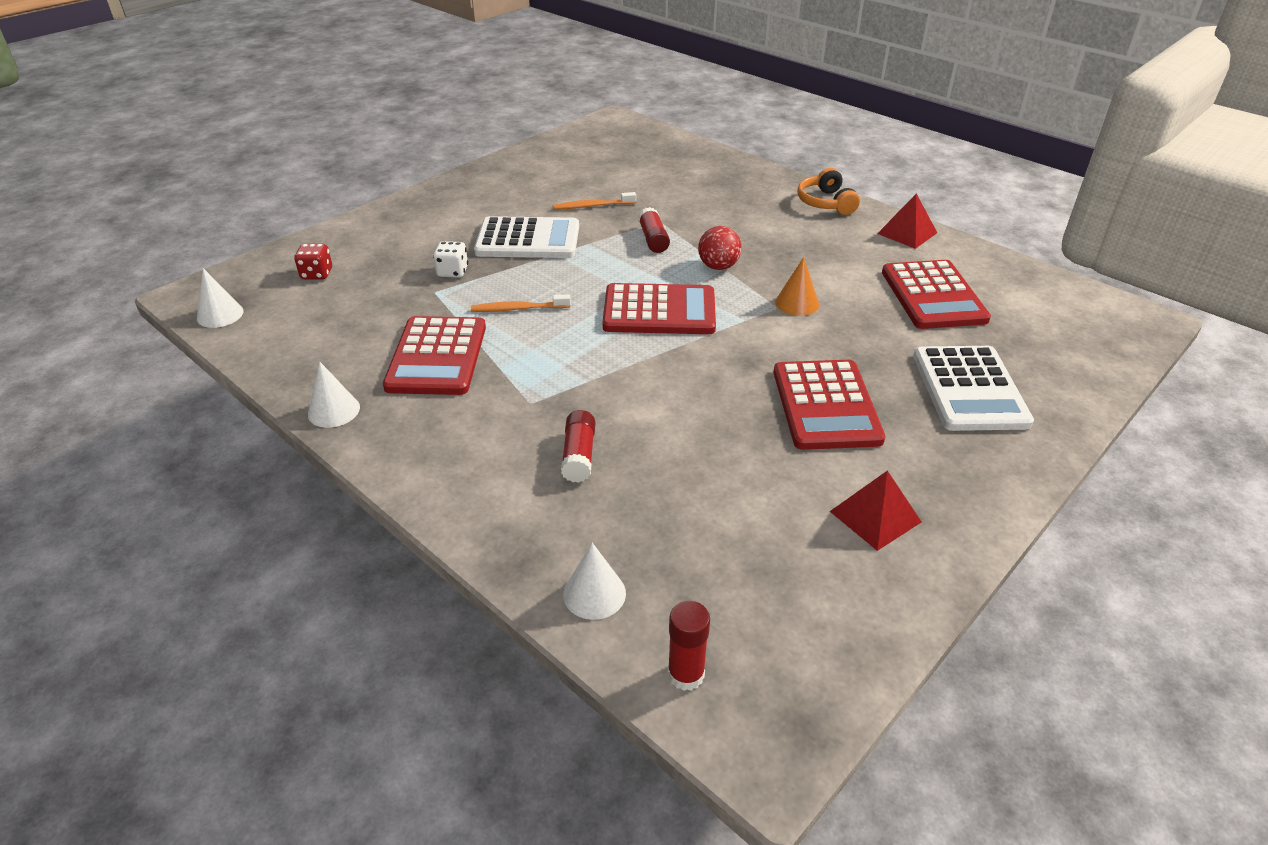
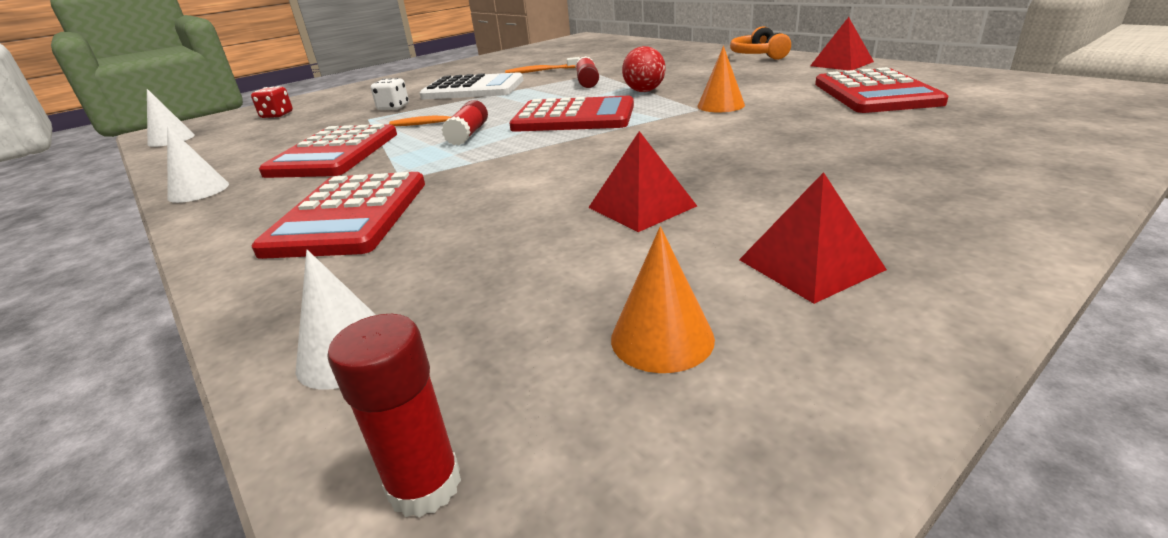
camera: 10 degrees right, 10 degrees down
red glue stick [561,410,595,483] -> red glue stick moved to [441,100,488,145]
red calculator [774,360,885,450] -> red calculator moved to [252,172,425,259]
white calculator [913,346,1034,431] -> none
none -> red pyramid [588,131,697,232]
none -> orange cone [611,227,715,373]

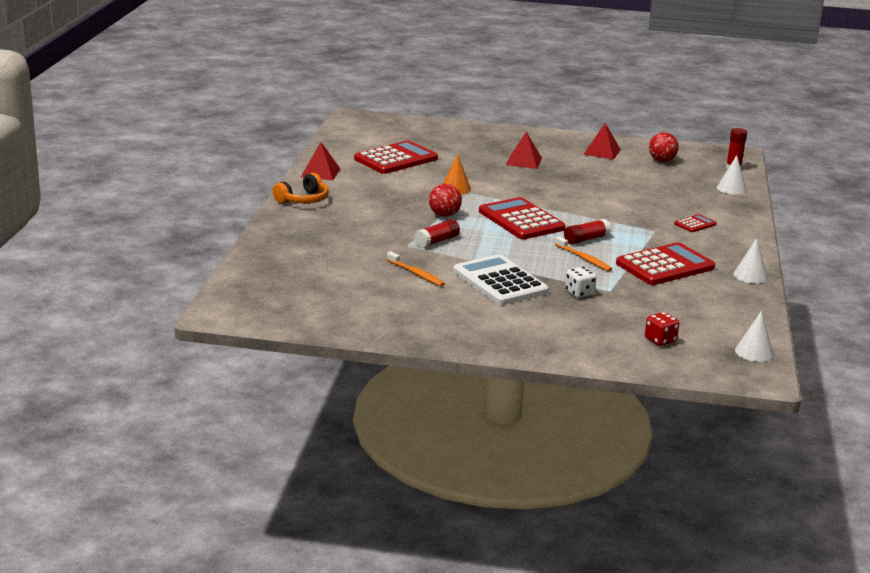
camera: 135 degrees left, 5 degrees down
red calculator [252,172,425,259] -> red calculator [674,214,717,232], size x0.47
red pyramid [588,131,697,232] -> red pyramid moved to [506,132,542,169]
orange cone [611,227,715,373] -> red ball [649,132,679,162]

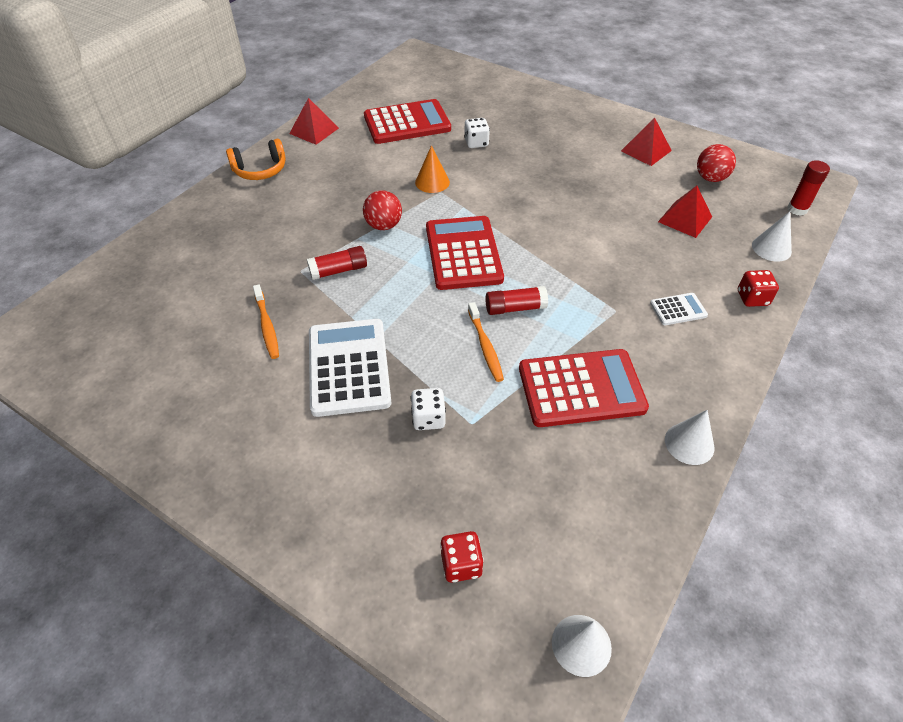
camera: 25 degrees right, 25 degrees up
red pyramid [506,132,542,169] -> red pyramid moved to [658,186,712,238]
red calculator [674,214,717,232] -> white calculator [650,293,708,325]
none -> white dice [464,118,490,148]
none -> red dice [738,270,779,307]

